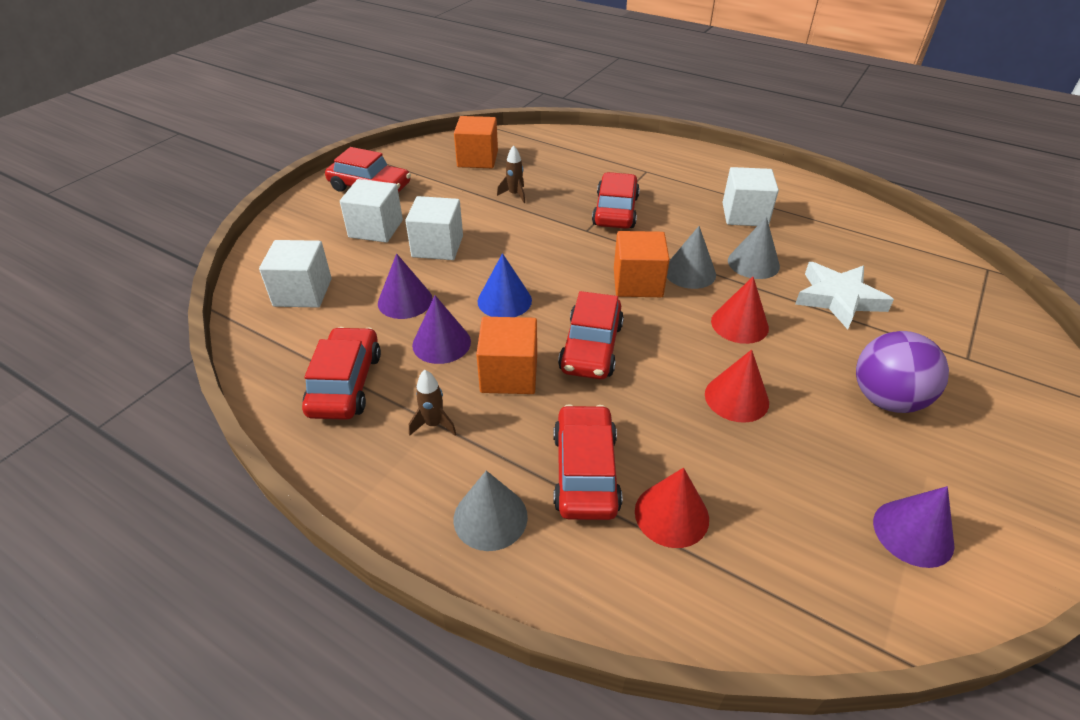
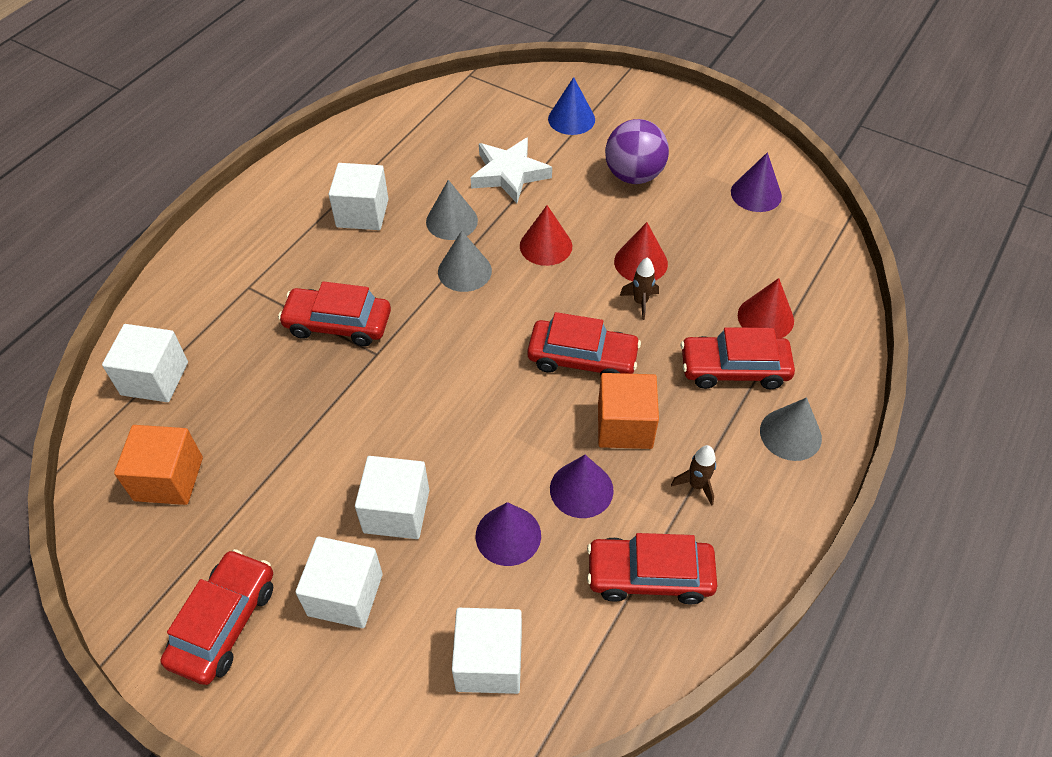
camera: 90 degrees left, 10 degrees up
blue cone [478,253,532,317] -> blue cone moved to [548,77,595,135]
brown rocket [497,145,525,203] -> brown rocket moved to [620,257,659,320]
orange cube [614,231,670,297] -> none
none -> white cube [102,324,188,402]

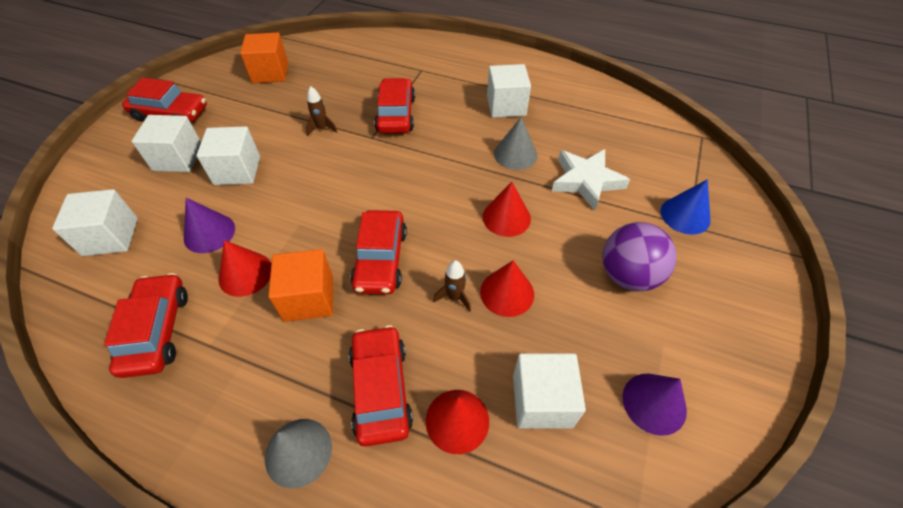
camera: 80 degrees right, 0 degrees up
white cube [102,324,188,402] -> white cube moved to [513,353,586,429]
grey cone [438,231,492,292] -> none
purple cone [550,455,614,518] -> red cone [218,240,271,297]
brown rocket [671,445,716,506] -> brown rocket moved to [306,86,337,136]

